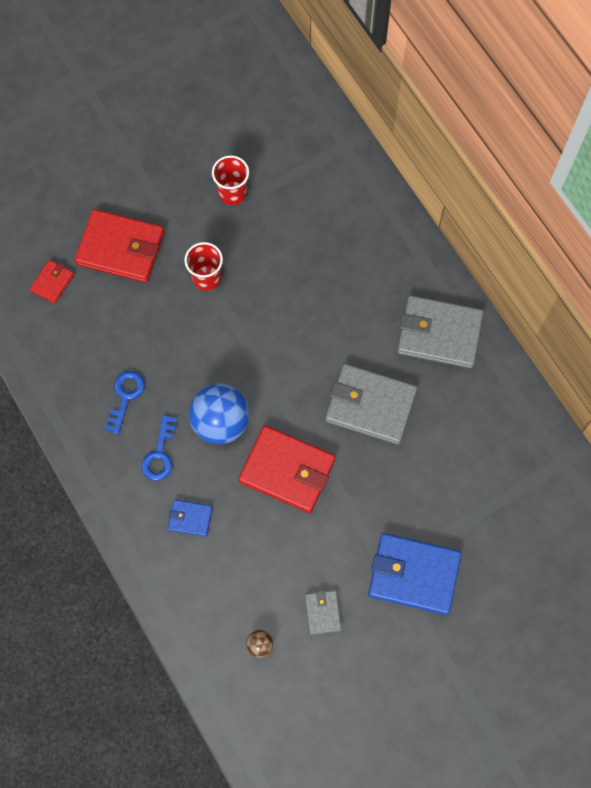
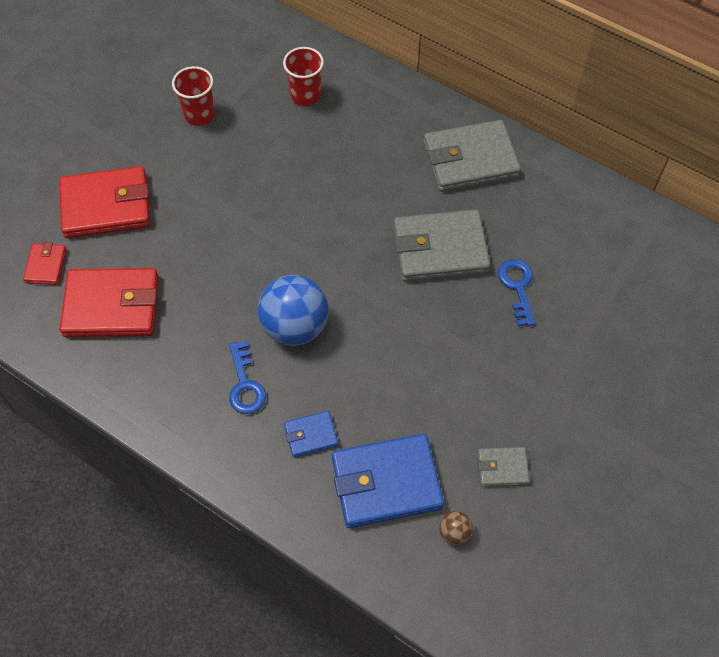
camera: 25 degrees left, 10 degrees down
blue key [105,371,145,434] -> blue key moved to [498,259,535,326]
red cup [184,242,223,291] -> red cup moved to [283,47,324,106]
red wallet [238,425,335,513] -> red wallet moved to [60,268,159,337]
grey wallet [305,590,341,635] -> grey wallet turned 60 degrees counterclockwise [478,447,530,486]
blue wallet [368,533,461,615] -> blue wallet moved to [332,434,444,528]

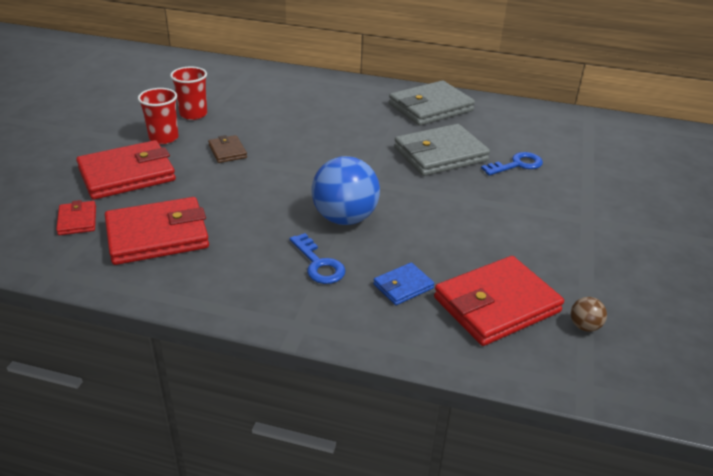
camera: 20 degrees left, 25 degrees down
red cup [283,47,324,106] -> red cup moved to [138,88,179,144]
blue wallet [332,434,444,528] -> red wallet [434,256,564,346]
grey wallet [478,447,530,486] -> none
blue key [498,259,535,326] -> blue key turned 90 degrees clockwise [481,152,543,176]
none -> brown wallet [208,135,247,163]

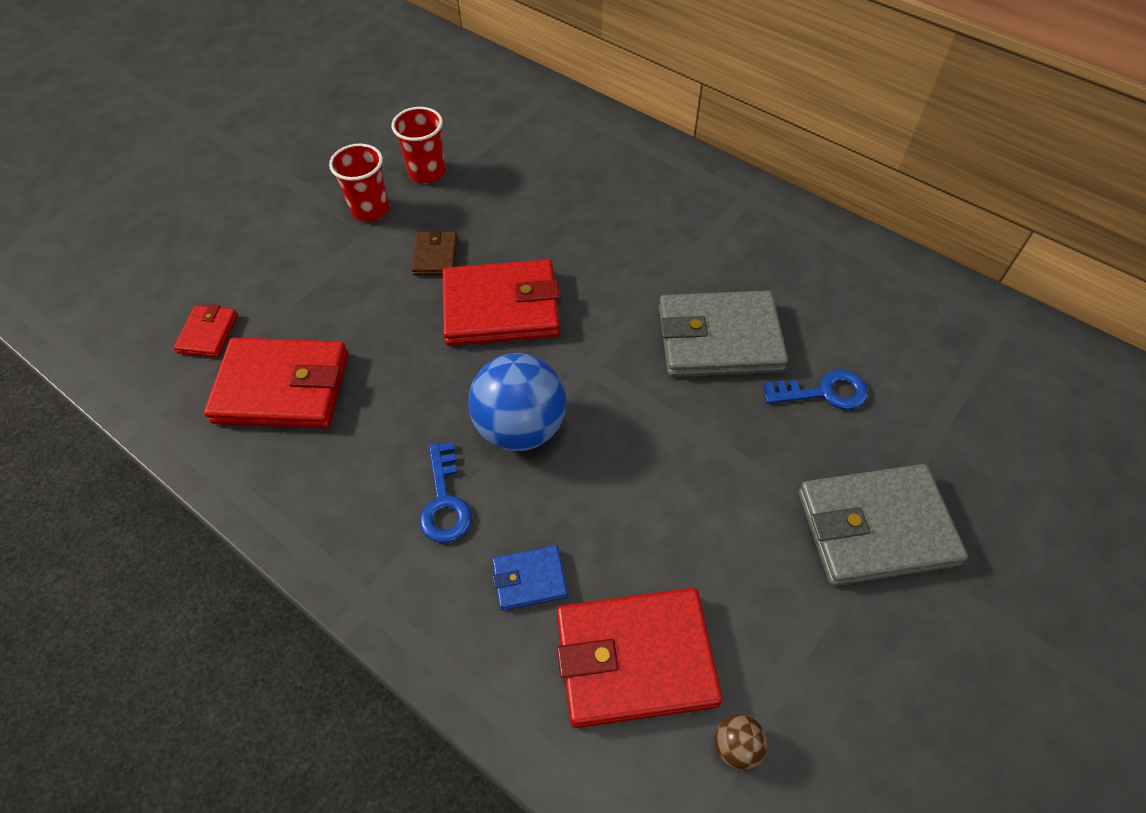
camera: 25 degrees right, 20 degrees up
red wallet [76,140,176,200] -> red wallet moved to [442,259,560,346]
grey wallet [389,80,475,126] -> grey wallet moved to [798,464,968,586]

